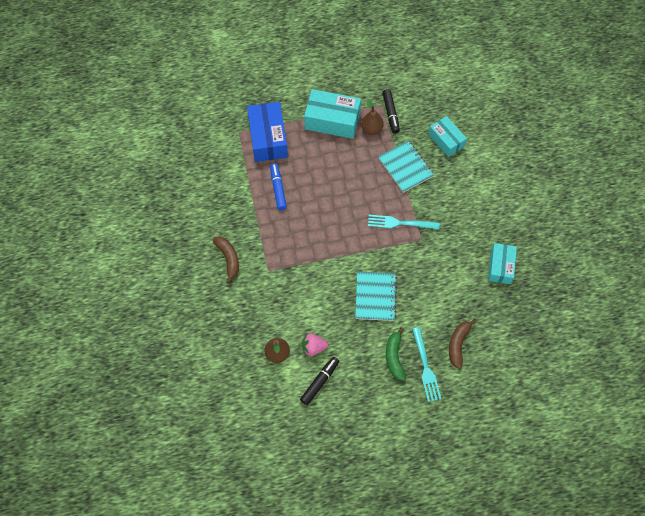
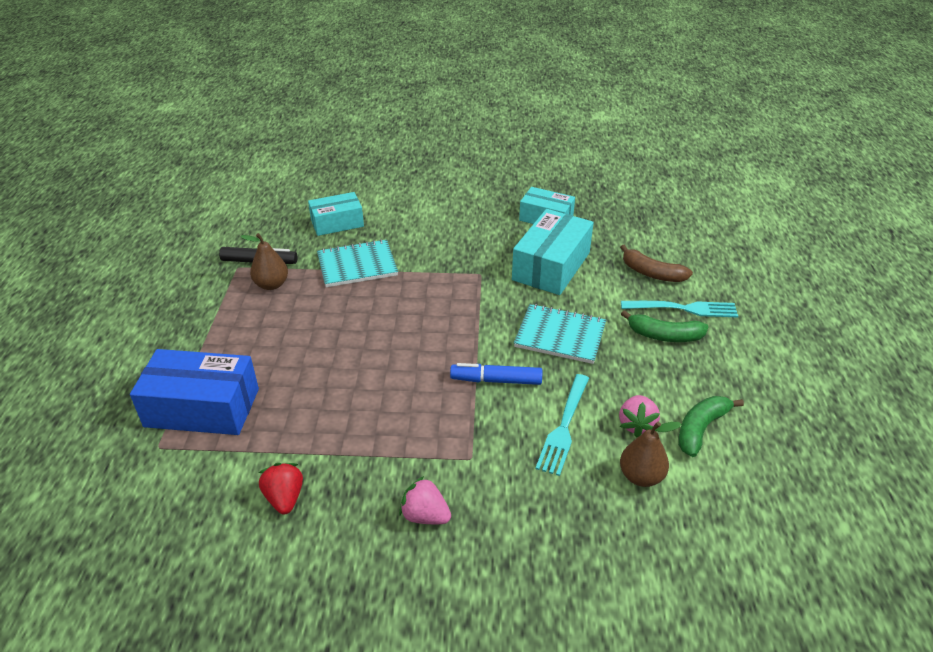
camera: 75 degrees left, 25 degrees down
brown banana [212,236,239,284] -> pink strawberry [399,476,451,524]
blue marker [270,163,287,210] -> blue marker moved to [450,363,542,385]
black marker [300,357,339,405] -> green banana [678,396,744,457]
turquoise box [304,89,361,139] -> turquoise box moved to [512,209,594,295]
turquoise fork [368,215,440,230] -> turquoise fork moved to [535,374,589,476]
none -> red strawberry [259,463,303,514]

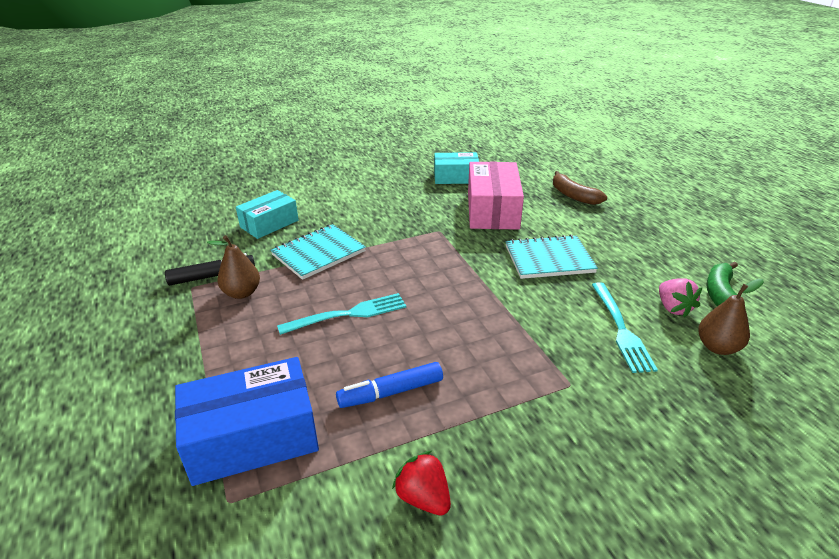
camera: 25 degrees left, 5 degrees down
pink strawberry [399,476,451,524] -> none
blue marker [450,363,542,385] -> blue marker moved to [336,362,443,408]
turquoise box [512,209,594,295] -> pink box [468,161,524,230]
brown banana [620,245,693,282] -> brown banana turned 45 degrees clockwise [553,171,607,205]
turquoise fork [621,301,738,317] -> turquoise fork moved to [277,293,406,335]
green banana [621,310,708,342] -> none

